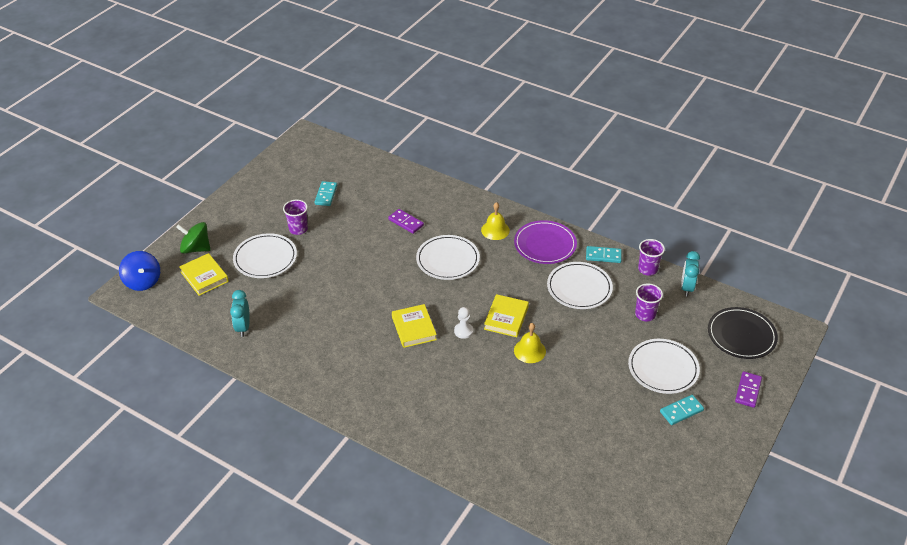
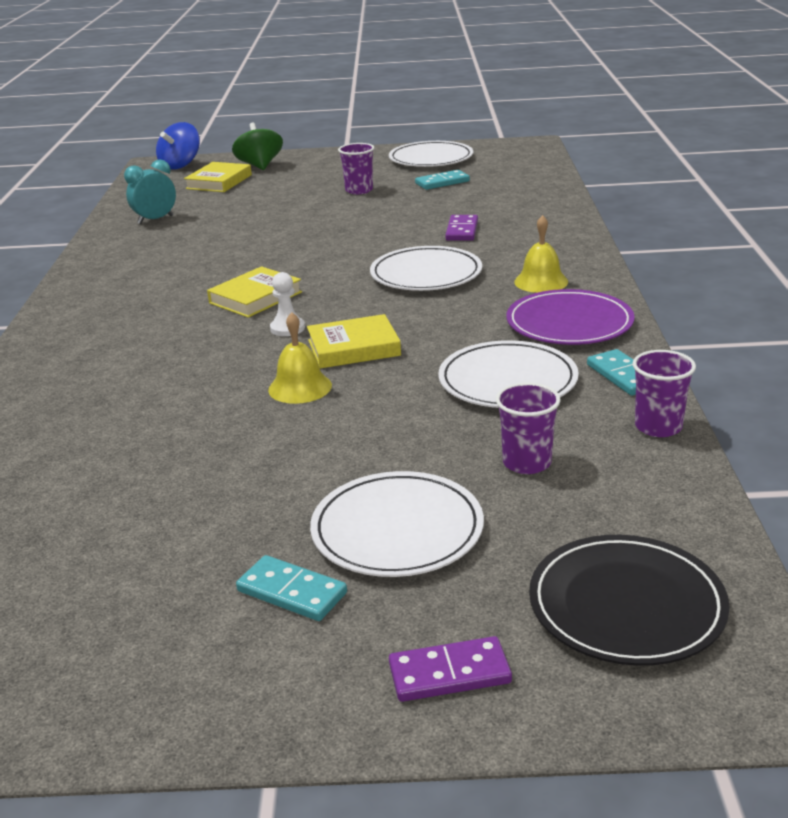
camera: 60 degrees right, 15 degrees down
white plate [233,233,297,278] -> white plate moved to [389,141,473,167]
turquoise clock [681,251,700,296] -> none

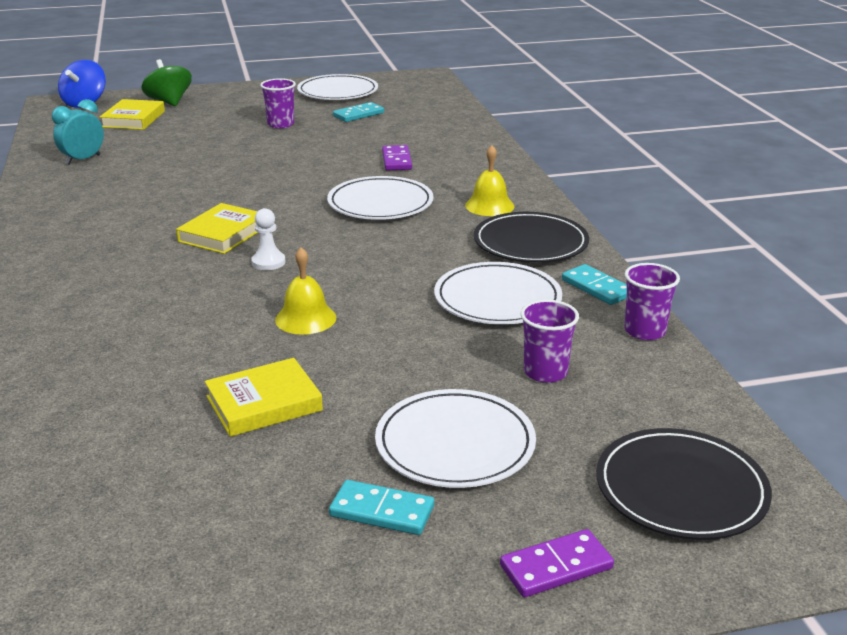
camera: 15 degrees left, 0 degrees up
yellow book [307,314,401,368] -> yellow book moved to [205,358,323,437]
purple plate [507,289,635,345] -> black plate [474,212,589,263]

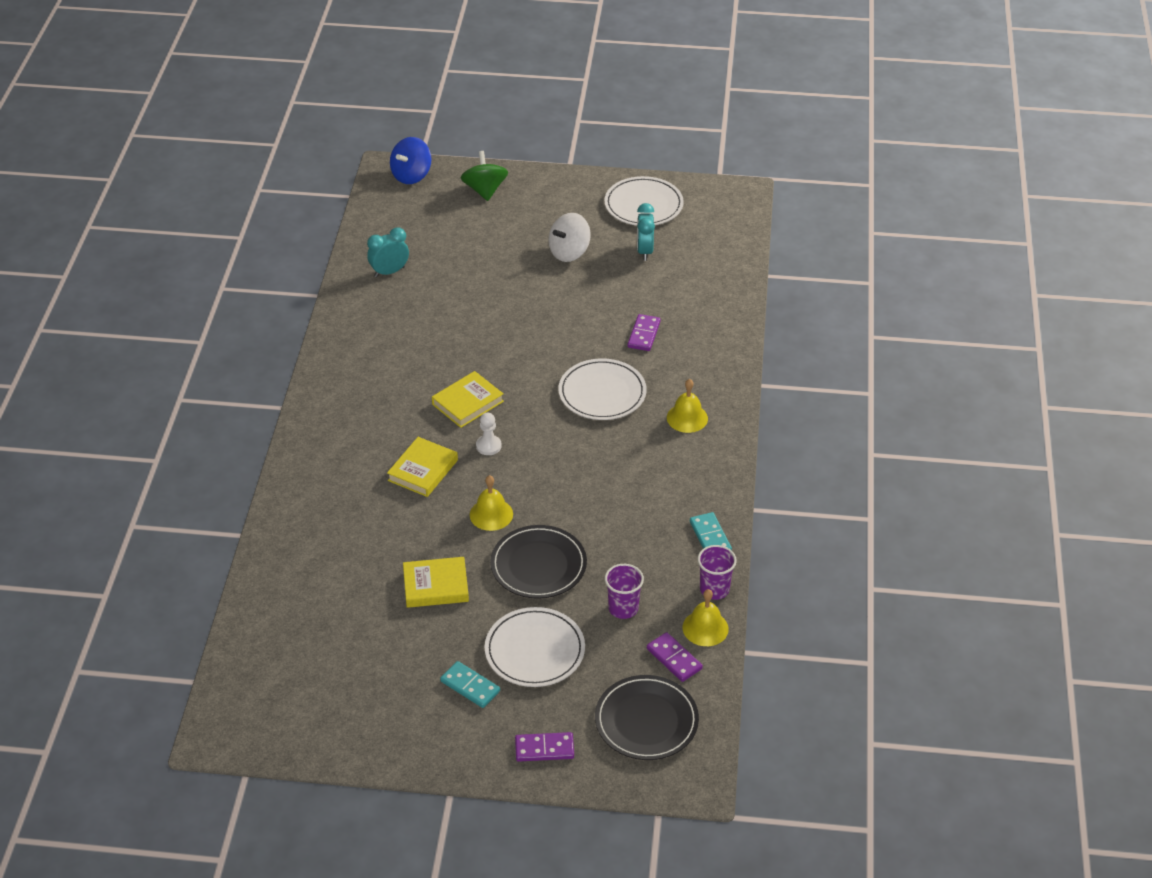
camera: 20 degrees right, 15 degrees up
yellow book [100,99,165,130] -> yellow book moved to [387,437,458,497]
purple cup [260,78,296,128] -> white spinning top [548,213,591,262]
turquoise domino [333,102,384,122] -> turquoise clock [637,203,655,261]
white plate [434,262,562,324] -> none
black plate [474,212,589,263] -> black plate moved to [490,525,587,599]
none -> purple domino [647,632,703,682]
none -> yellow bell [683,589,729,646]

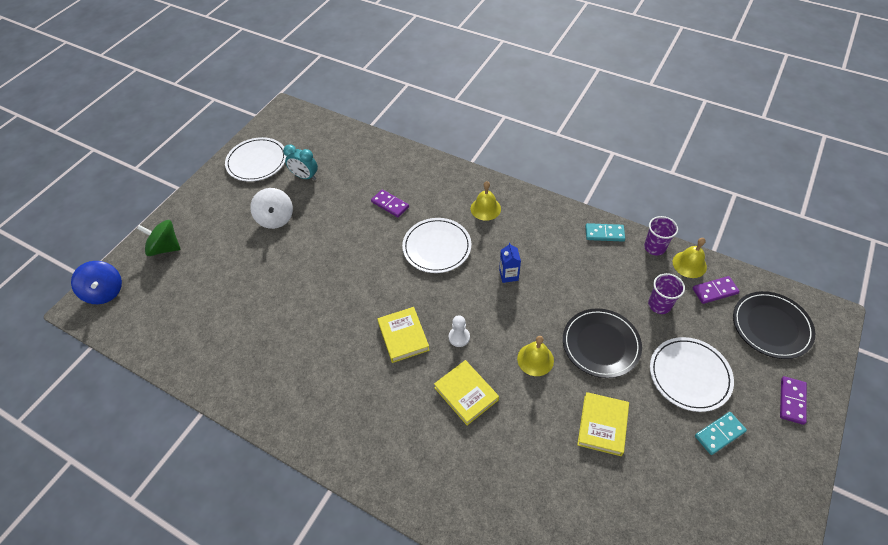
camera: 65 degrees left, 10 degrees up
turquoise clock [367,227,409,277] -> none
none -> blue carton [499,243,521,283]

